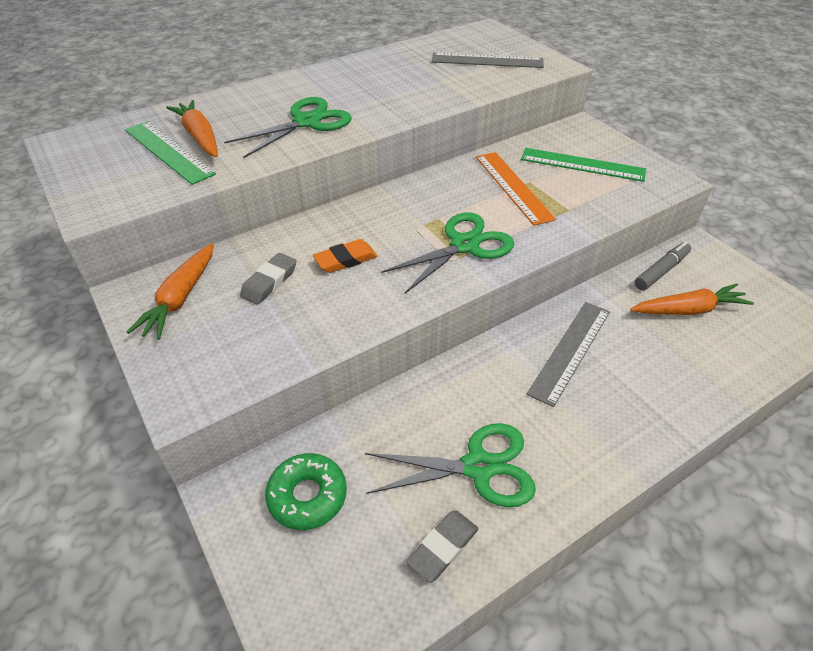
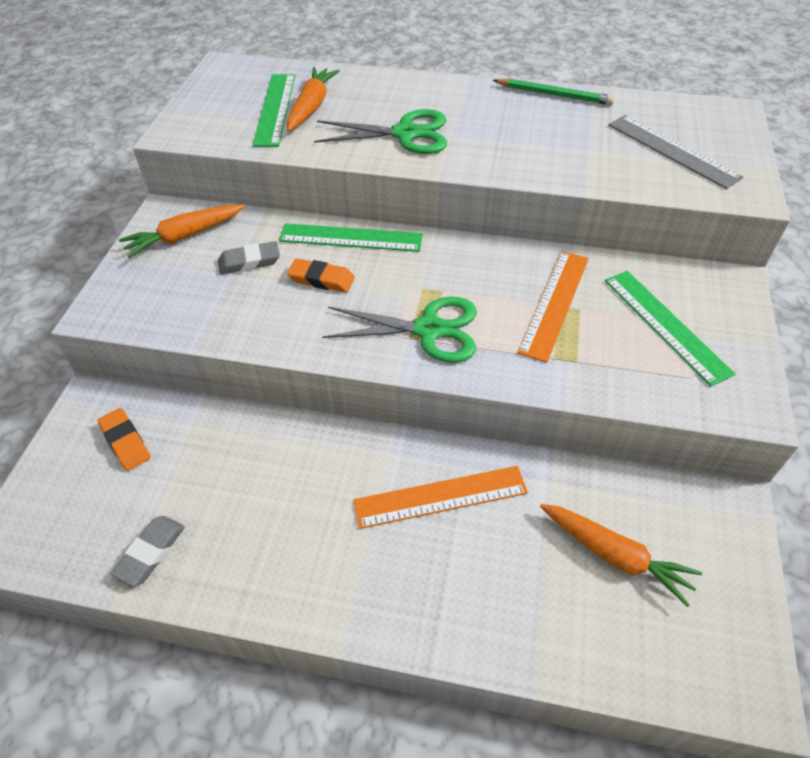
camera: 45 degrees right, 5 degrees up
green donut [265,453,347,530] -> orange eraser [98,408,151,471]
green scissors [365,423,536,507] -> none
grey eraser [406,510,479,583] -> grey eraser turned 60 degrees counterclockwise [111,516,185,586]
grey ruler [527,302,610,407] -> orange ruler [354,466,528,529]
grey marker [635,242,691,290] -> none
none -> green ruler [279,223,423,252]
none -> green pencil [493,78,615,105]

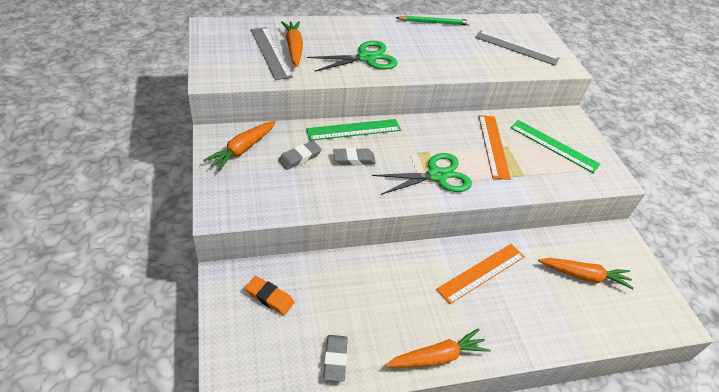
camera: 30 degrees left, 5 degrees down
green ruler [253,74,295,147] -> grey ruler [251,27,293,80]
orange eraser [287,258,355,292] -> grey eraser [333,148,376,165]
none -> orange carrot [385,328,490,368]

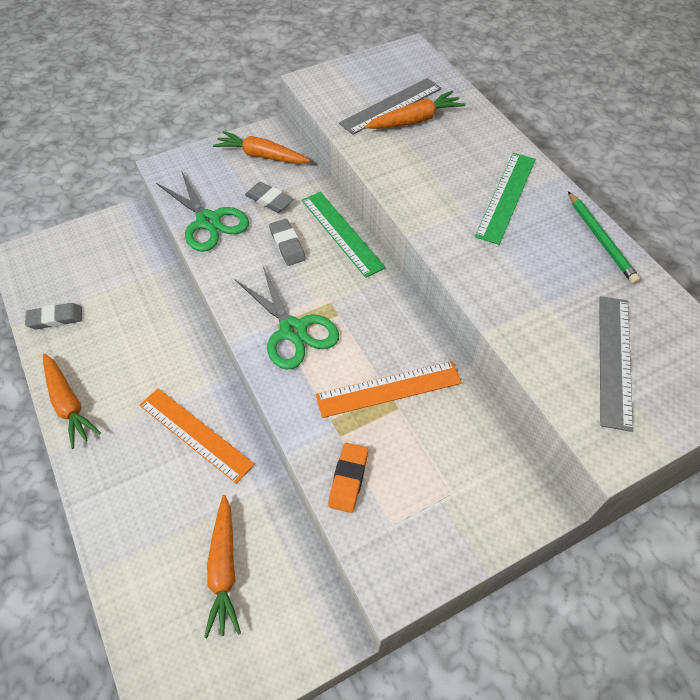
camera: 80 degrees right, 10 degrees up
orange eraser [245,276,295,315] -> orange eraser moved to [328,443,368,513]
green scissors [307,41,398,72] -> green scissors moved to [156,171,249,252]
green ruler [510,120,600,173] -> green ruler moved to [475,153,536,245]

